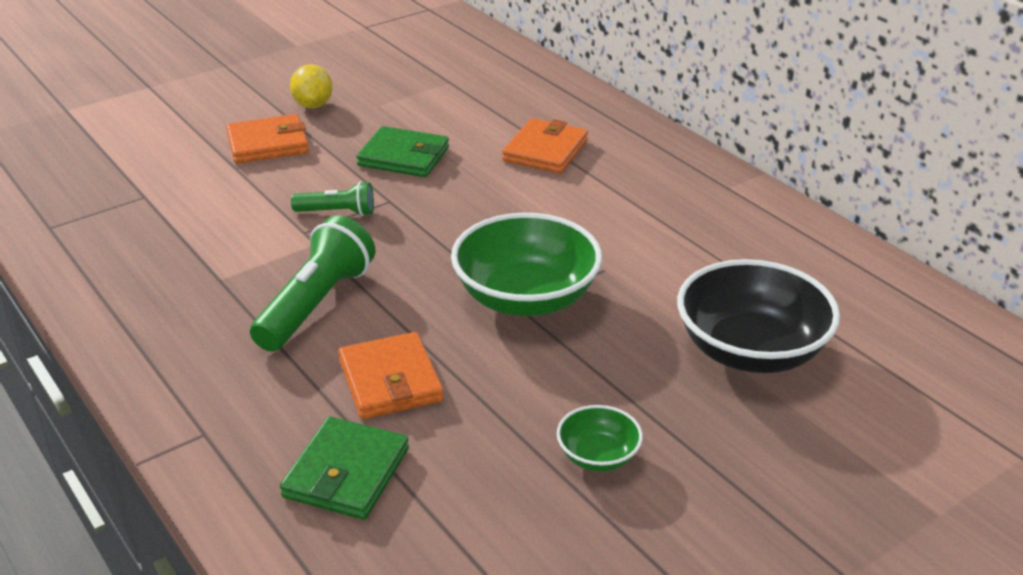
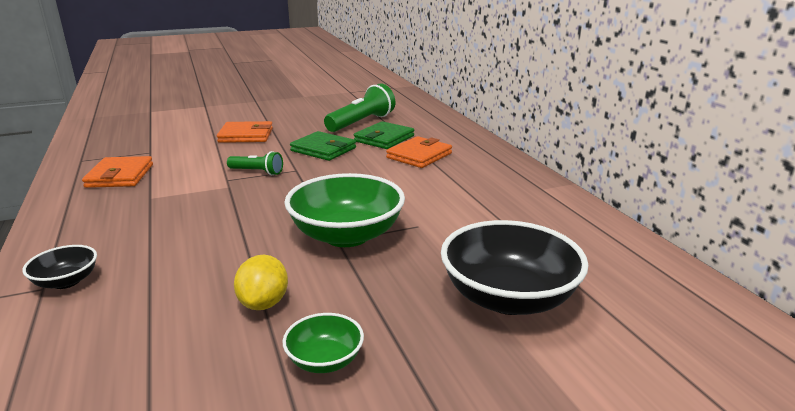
camera: 15 degrees right, 10 degrees down
green flashlight [250,215,375,351] -> green flashlight moved to [324,84,395,132]
green wallet [280,417,409,520] -> green wallet moved to [354,121,414,149]
yellow lemon [290,64,333,108] -> yellow lemon moved to [234,255,288,310]
orange wallet [338,332,444,419] -> orange wallet moved to [82,156,153,188]
none -> black bowl [23,245,97,289]

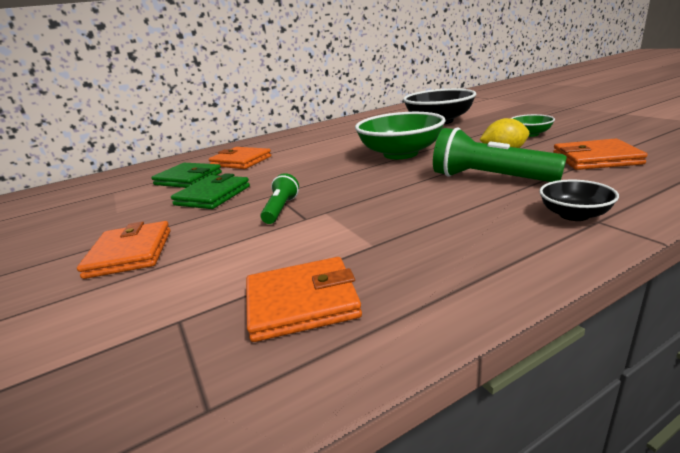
camera: 95 degrees left, 0 degrees up
green flashlight [324,84,395,132] -> green flashlight moved to [433,127,567,182]
none -> orange wallet [553,139,648,170]

